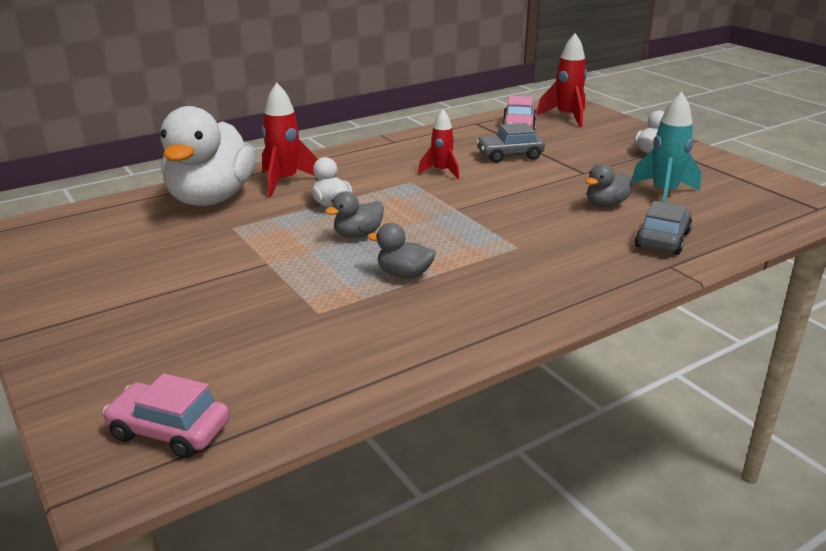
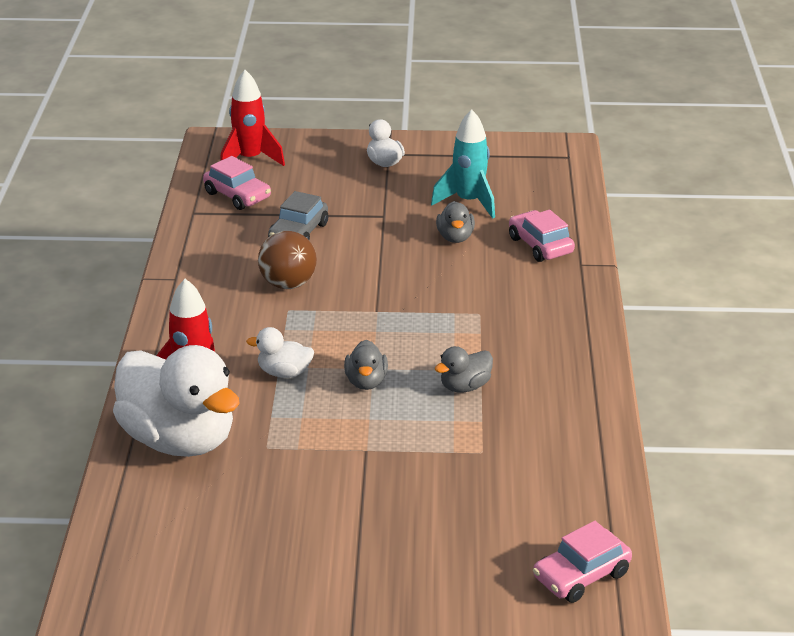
camera: 55 degrees left, 5 degrees up
red rocket [418,109,459,179] -> brown ball [258,231,317,289]
grey car [635,201,693,255] -> pink car [509,210,575,262]

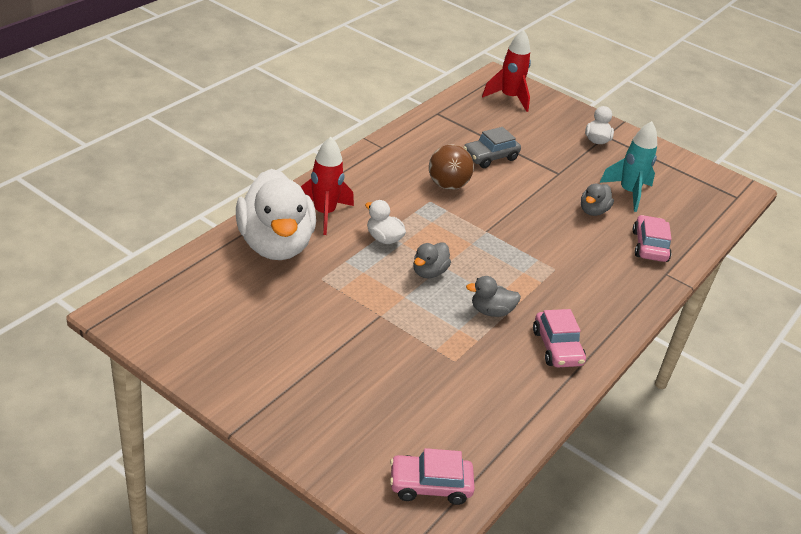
camera: 30 degrees right, 5 degrees up
pink car [203,156,271,210] -> pink car moved to [533,309,586,368]

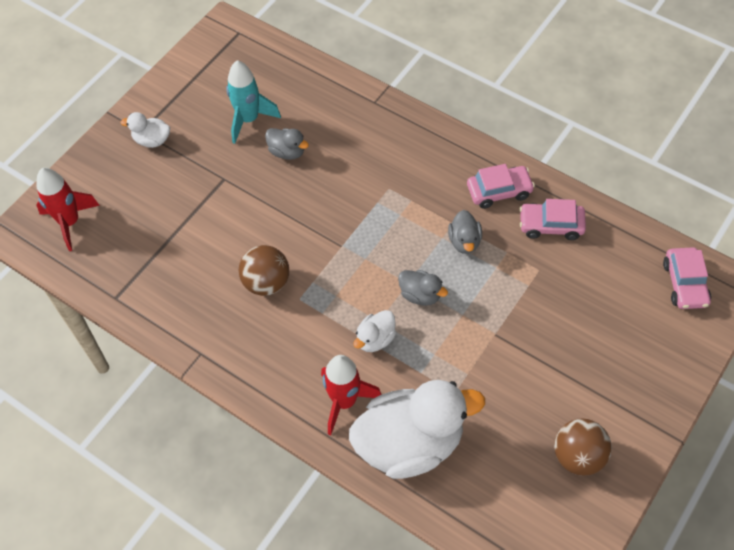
camera: 85 degrees left, 20 degrees up
grey car [463,127,521,168] -> none
pink car [633,215,671,262] -> pink car moved to [520,199,586,240]
none -> brown ball [554,418,612,476]

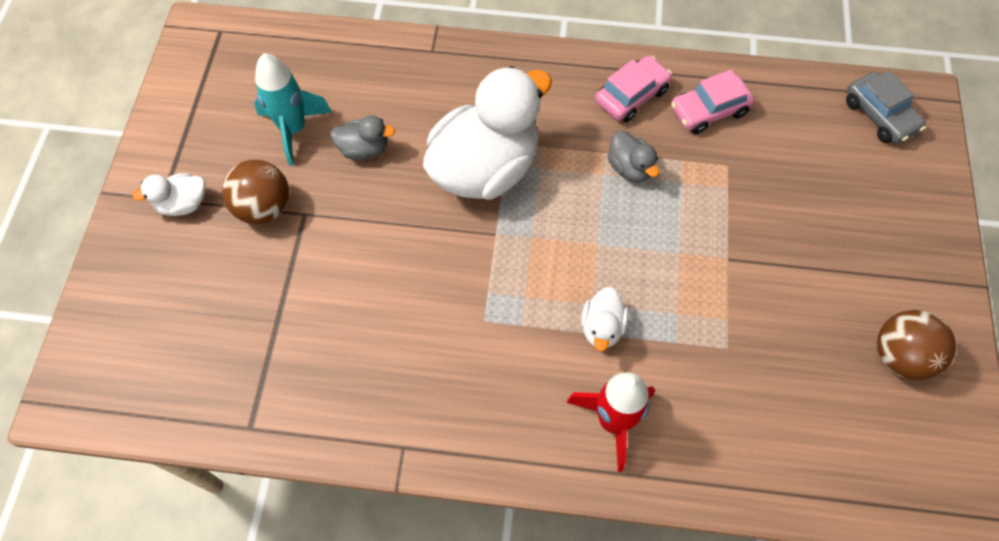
camera: 30 degrees left, 5 degrees up
red rocket [36,168,100,251] -> none
brown ball [239,245,289,296] -> brown ball moved to [222,160,289,224]
white duck [349,380,485,479] -> white duck moved to [423,66,552,200]
grey duck [398,270,448,306] -> none
pink car [663,247,711,309] -> grey car [846,70,926,144]

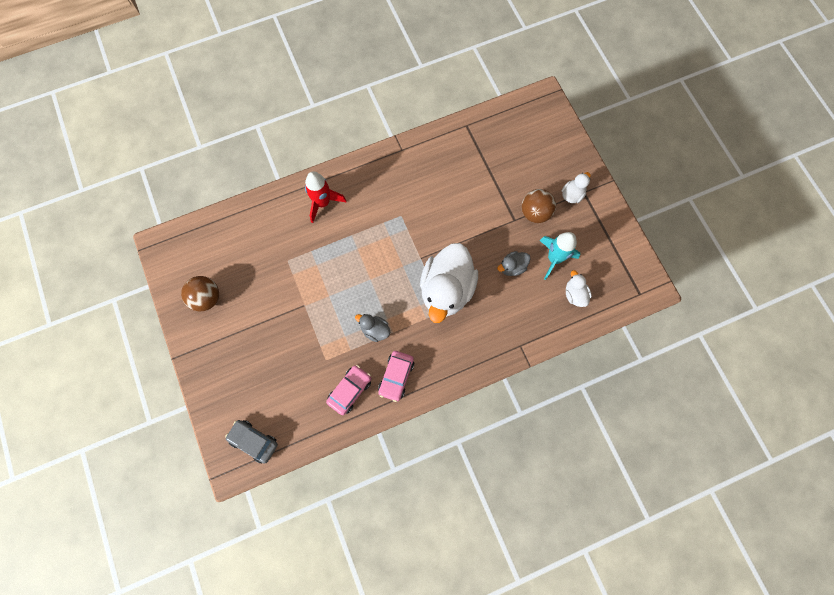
camera: 150 degrees right, 10 degrees up
white duck [581,287,629,351] -> white duck moved to [566,270,592,307]

